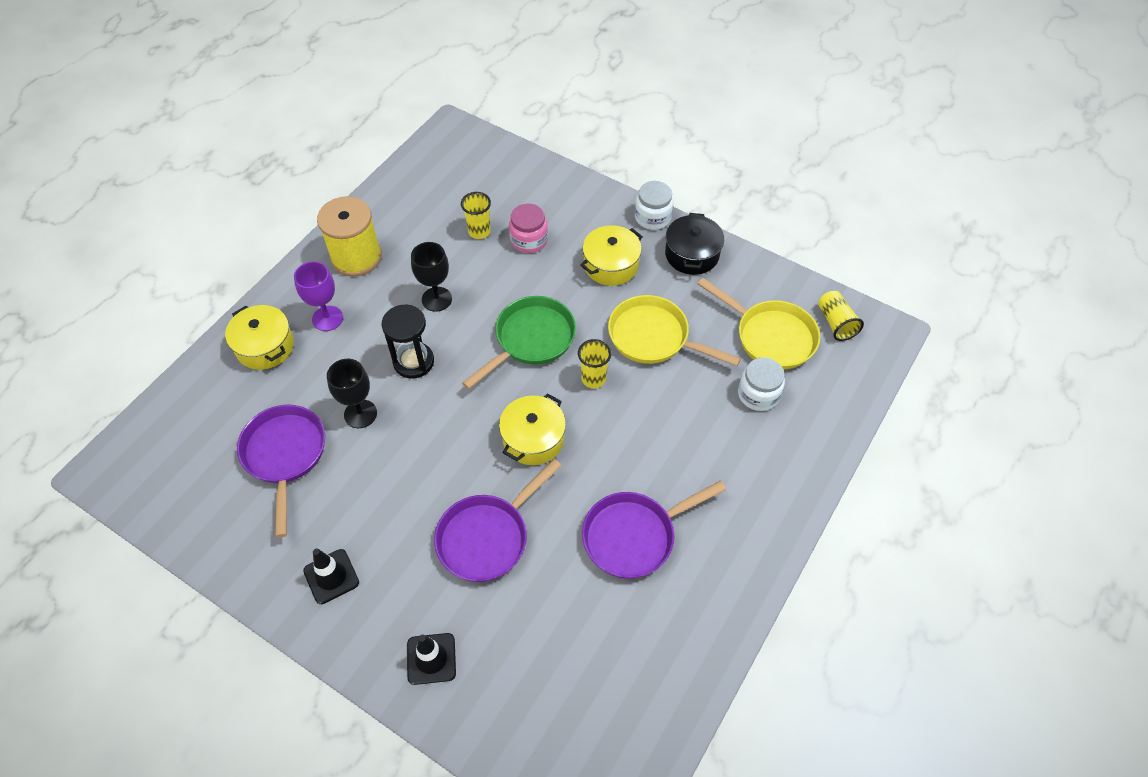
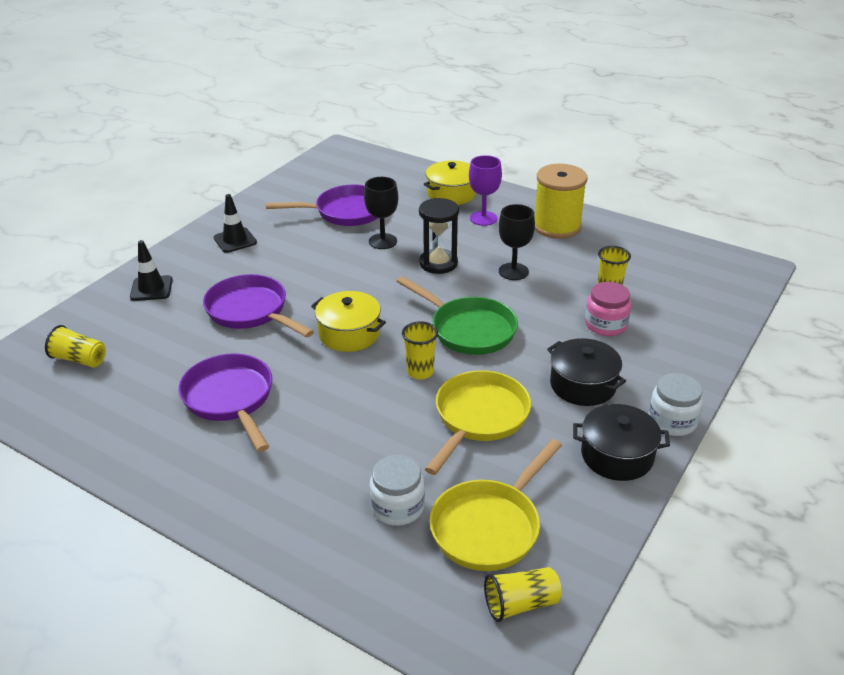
camera: 90 degrees right, 20 degrees down
yellow pot [580,225,643,286] -> black pot [547,338,626,406]
none -> yellow cup [45,325,106,367]

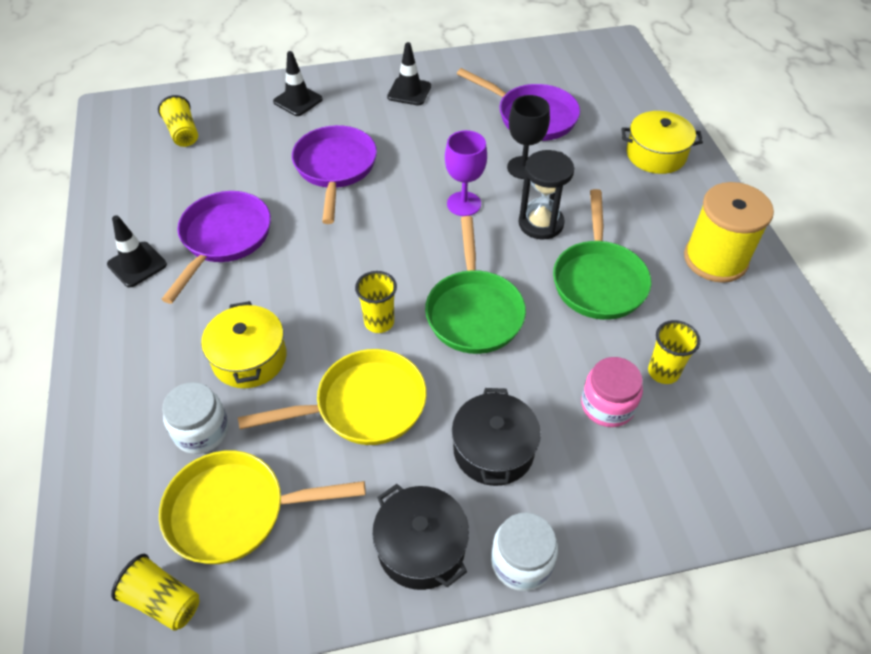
camera: 45 degrees right, 15 degrees up
yellow pot [311,291,386,352] -> yellow pot moved to [201,301,286,388]
purple goblet [469,155,502,226] -> purple goblet moved to [445,130,487,216]
black goblet [499,204,535,280] -> green pan [553,189,651,320]
none -> black traffic cone [107,215,167,288]

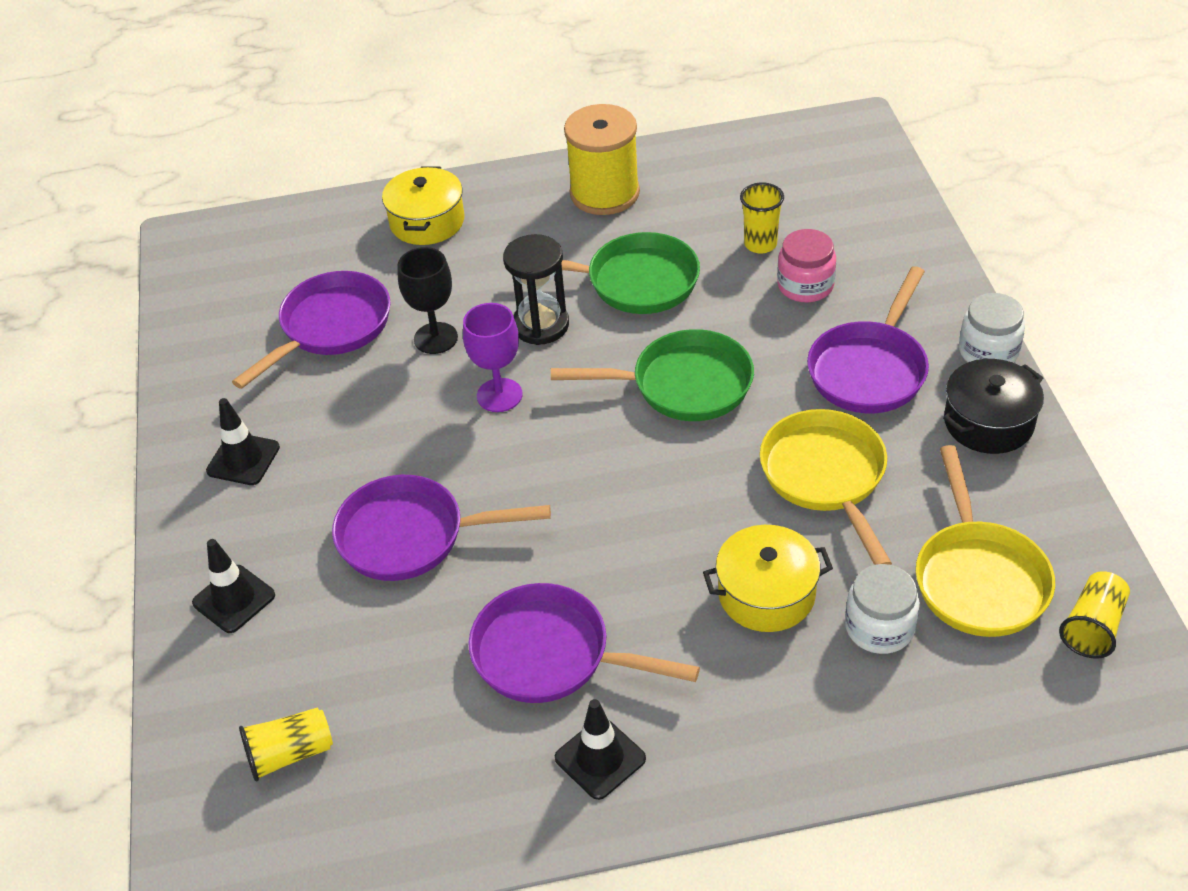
camera: 85 degrees left, 5 degrees down
yellow cup [355,271,397,333] -> none
black pot [452,388,541,486] -> purple pan [807,266,929,413]

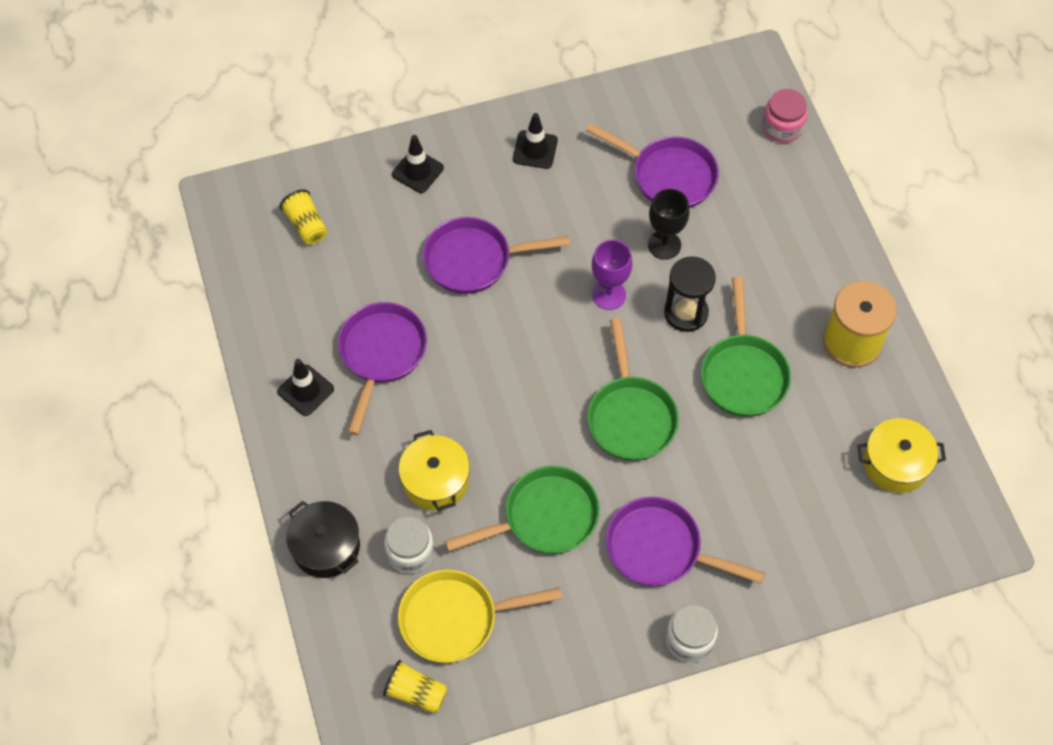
camera: 80 degrees right, 15 degrees up
purple pan [332,475,551,581] -> purple pan turned 90 degrees counterclockwise [423,217,570,294]
yellow pot [382,166,465,245] -> yellow pot moved to [857,418,946,493]
yellow cup [740,183,784,253] -> none
yellow pan [760,409,892,565] -> green pan [445,466,600,554]
pink jar [777,229,836,303] -> pink jar moved to [762,89,808,143]
black pot [943,359,1044,454] -> black pot moved to [286,501,360,578]

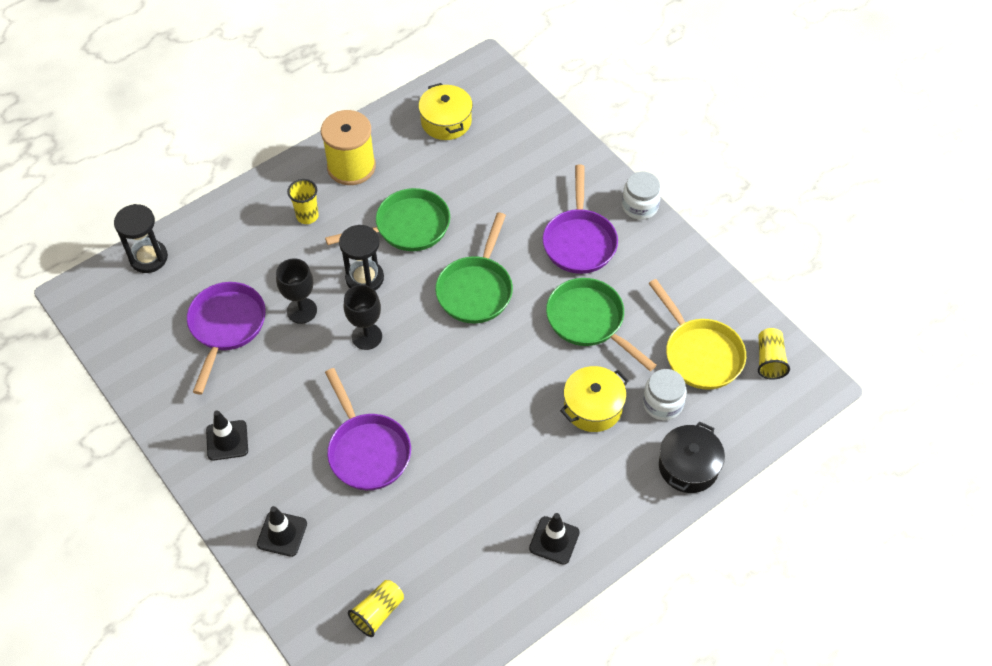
camera: 110 degrees left, 5 degrees down
purple pan [338,302,427,435] -> none
green pan [587,318,679,461] -> green pan turned 135 degrees clockwise [435,212,513,323]
purple goblet [592,240,632,310] -> black goblet [344,285,382,350]
pink jar [762,89,808,143] -> black hourglass [114,204,168,273]
none -> yellow cup [287,179,319,224]

